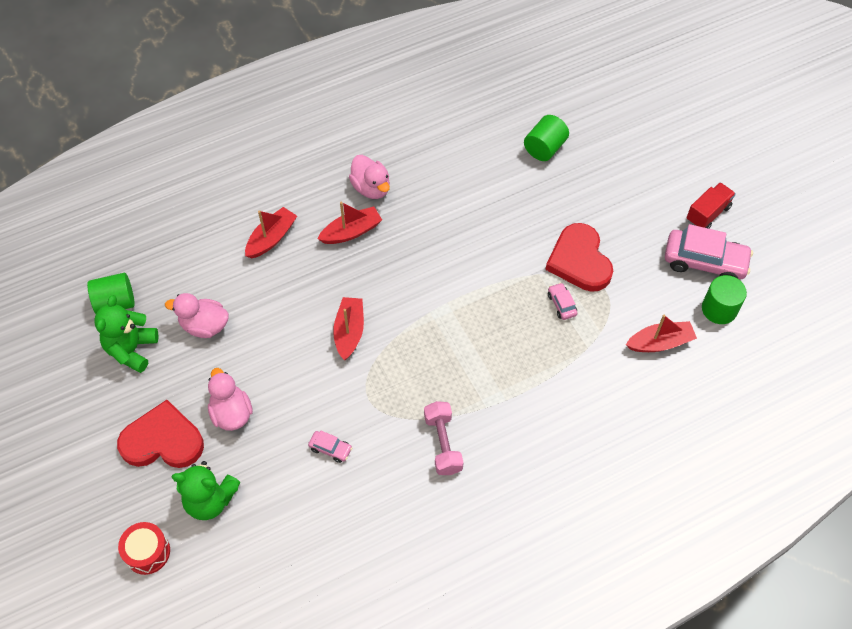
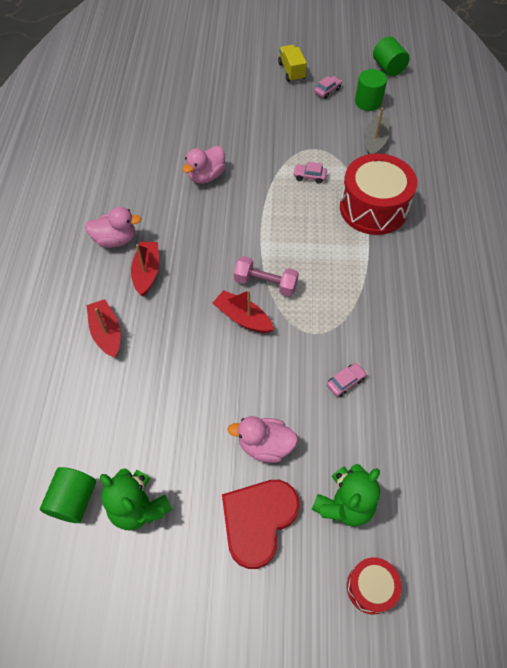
camera: 60 degrees left, 0 degrees up
pink duck [165,293,229,338] -> pink duck moved to [182,146,225,184]
pink dumbbell [424,401,464,475] -> pink dumbbell moved to [234,256,299,297]
green cylinder [524,115,569,161] -> green cylinder moved to [373,37,410,76]
red heart [545,223,613,292] -> none
red boat [626,315,697,352] -> grey boat [364,108,389,154]
pink car [665,224,753,279] -> pink car [314,76,342,99], size x0.46
red truck [686,182,736,229] -> yellow truck [278,45,307,82]
none -> red drum [340,154,417,235]

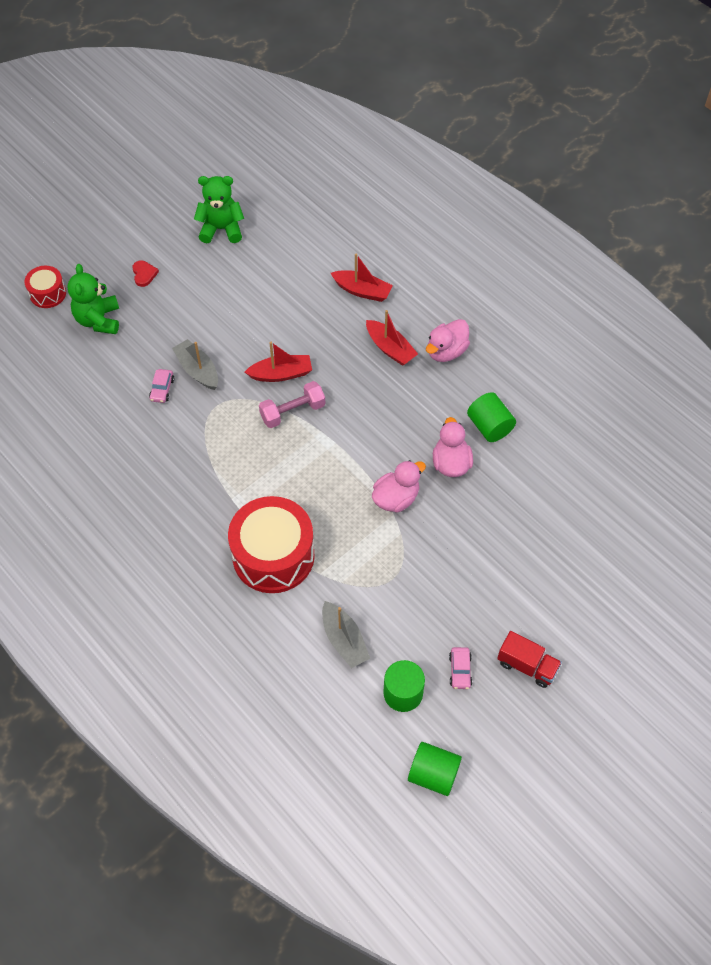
camera: 135 degrees right, 0 degrees up
green cylinder [40,467,96,523] -> green cylinder moved to [467,392,516,442]
red heart [222,480,300,569] -> red heart [132,260,159,287], size x0.43
pink duck [227,416,298,463] -> pink duck moved to [372,460,426,513]
yellow truck [278,45,307,82] -> red truck [497,631,562,688]
pink car [293,162,327,184] -> none
none -> grey boat [172,339,218,390]

